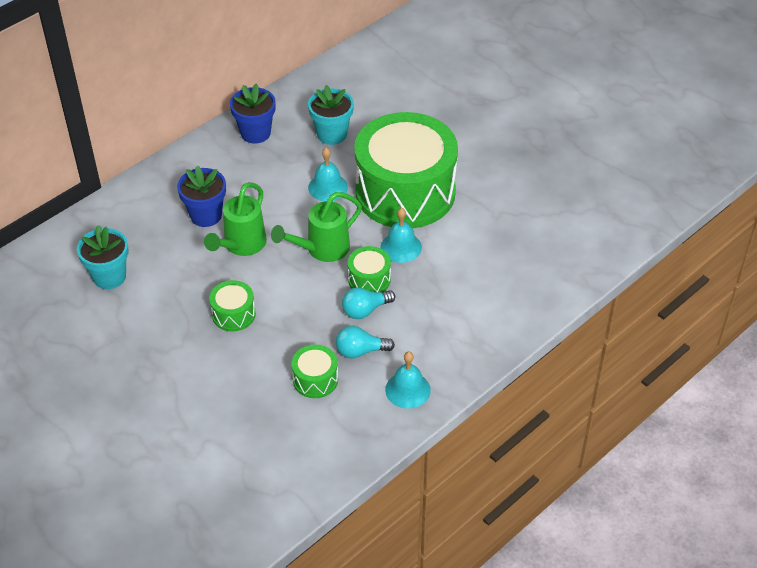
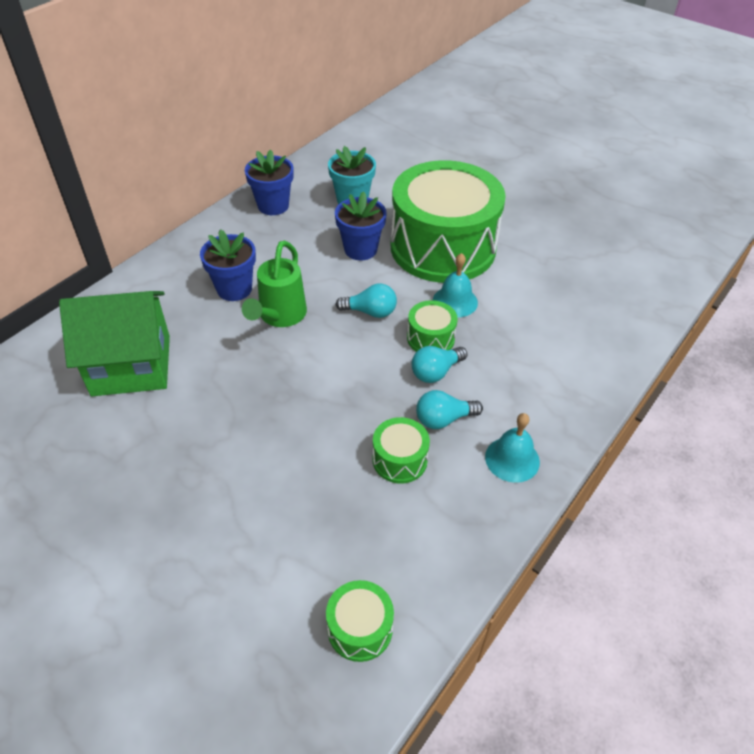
camera: 10 degrees left, 0 degrees up
turquoise flower pot [77,225,128,289] -> green house [59,291,170,396]
green drum [209,280,256,331] -> green drum moved to [326,580,394,662]
green watering can [271,192,362,262] -> turquoise light bulb [336,283,397,318]
turquoise bell [308,148,348,201] -> blue flower pot [335,191,387,260]

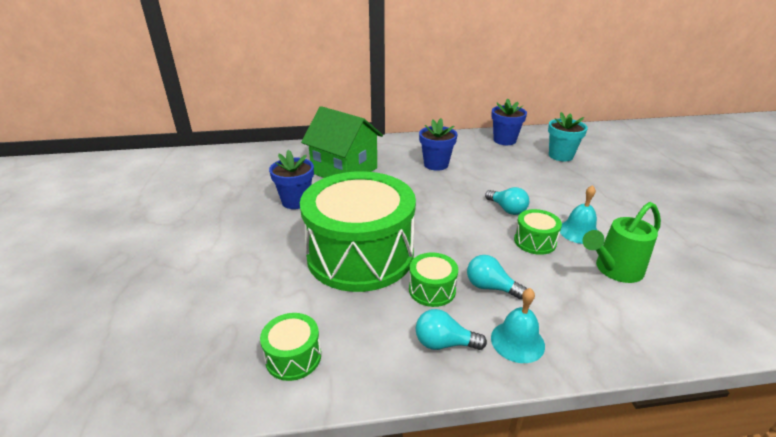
camera: 45 degrees right, 15 degrees down
green watering can [242,241,307,327] -> green watering can moved to [583,202,661,283]
blue flower pot [335,191,387,260] -> blue flower pot moved to [269,150,314,209]
green drum [391,160,506,283] -> green drum moved to [300,171,416,292]
turquoise light bulb [412,346,467,383] -> turquoise light bulb moved to [416,309,487,350]

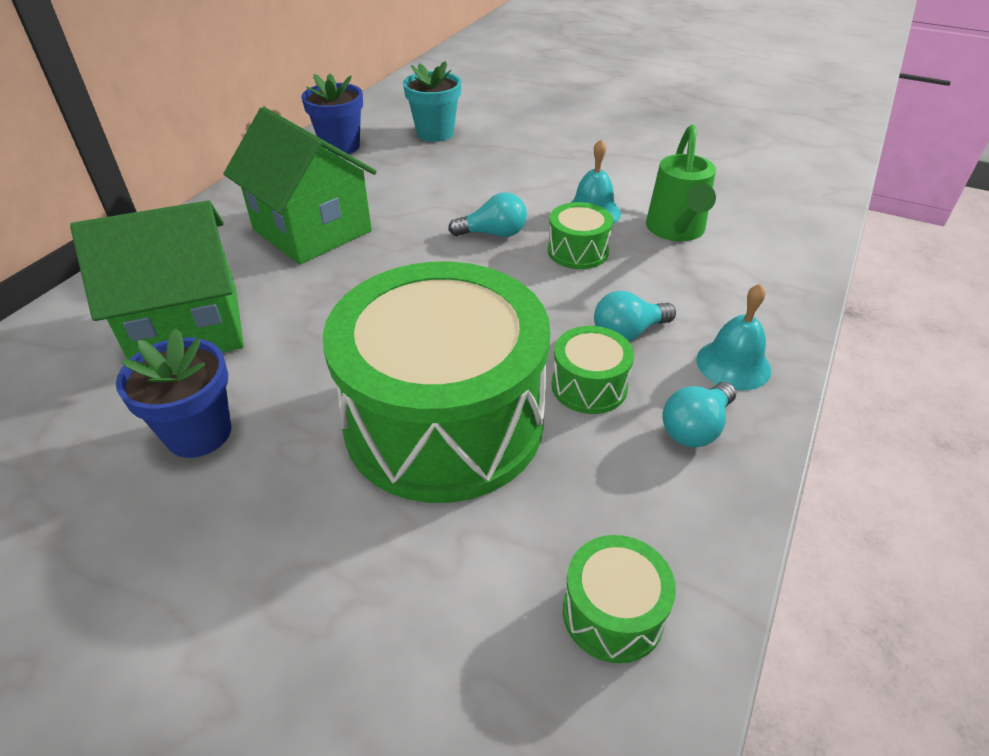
camera: 55 degrees left, 10 degrees up
blue flower pot [419,118,458,171] -> green house [223,107,377,265]

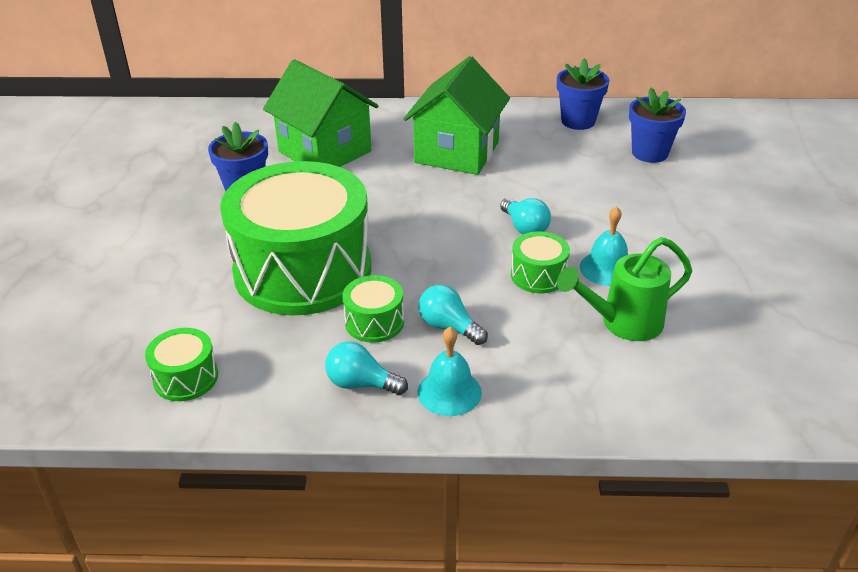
camera: 65 degrees right, 5 degrees down
turquoise flower pot [403,61,461,142] -> blue flower pot [629,88,686,163]

